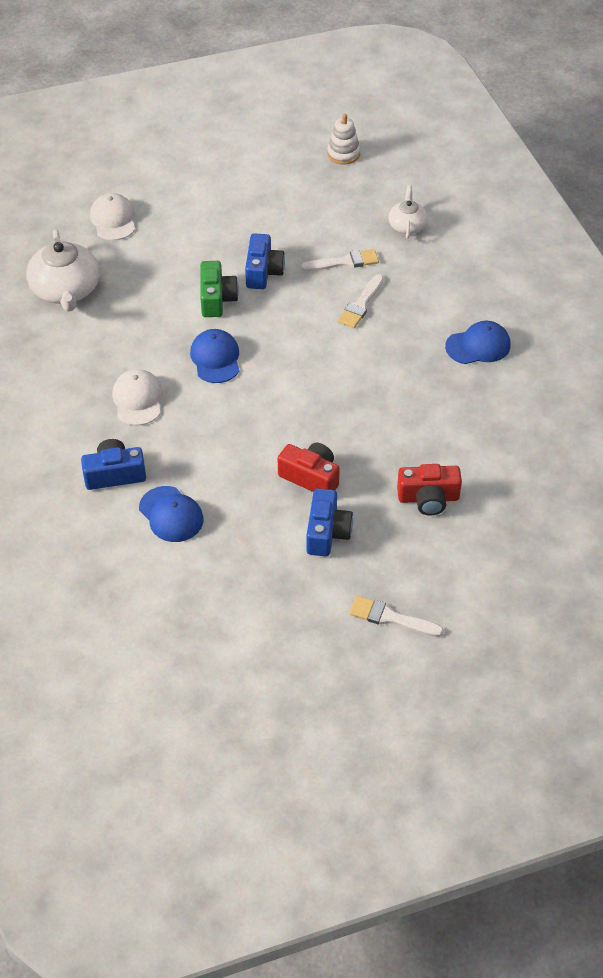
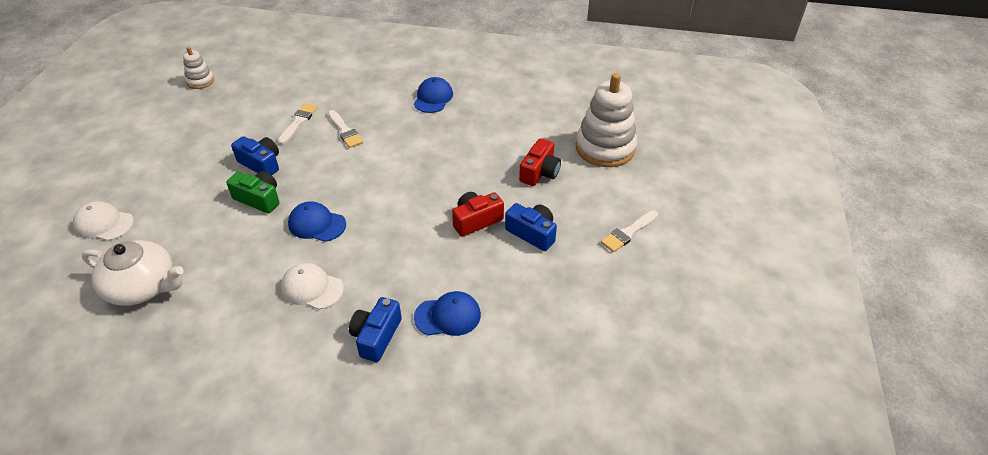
camera: 60 degrees left, 5 degrees down
white teapot [388,185,428,239] -> none
none -> white stacking toy [576,73,637,167]

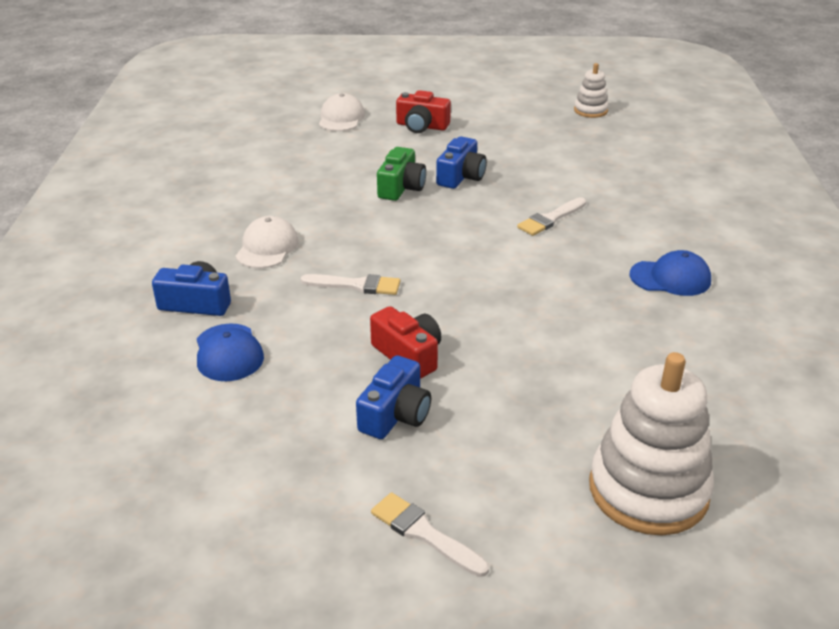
camera: 80 degrees right, 10 degrees down
white teapot [82,240,183,306] -> none
white brush [278,103,318,145] -> white brush moved to [301,274,400,295]
blue cap [288,201,346,242] -> none
red camera [519,138,561,186] -> red camera moved to [396,90,451,133]

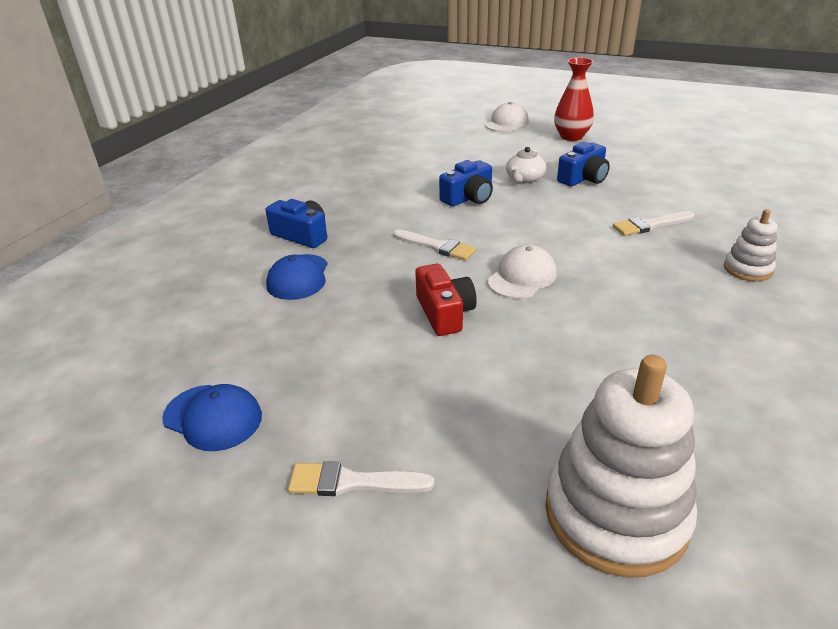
camera: 25 degrees right, 0 degrees up
white cap [236,216,299,269] -> white cap moved to [487,245,557,299]
blue camera [356,355,431,439] -> blue camera moved to [439,160,493,207]
white brush [371,492,489,577] -> white brush turned 60 degrees counterclockwise [288,461,434,496]
green camera [377,147,426,201] -> white teapot [506,147,546,183]
red camera [396,90,451,133] -> red vase [554,58,594,141]
white stacking toy [574,63,609,118] -> white stacking toy moved to [724,209,777,282]
blue cap [630,250,711,296] -> blue cap moved to [162,384,262,451]

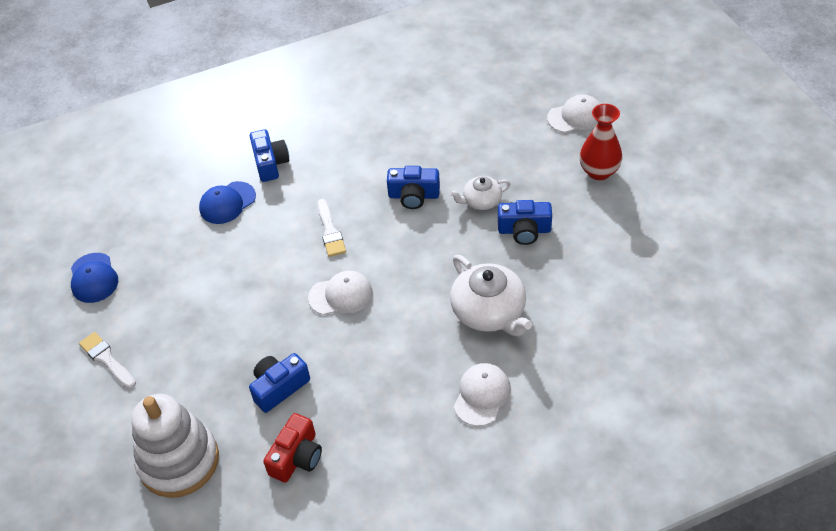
camera: 45 degrees right, 15 degrees up
red camera [415,264,477,336] -> red camera moved to [263,413,322,483]
white brush [613,211,695,236] -> white teapot [450,255,532,337]
white stacking toy [724,209,777,282] -> white cap [454,363,511,426]
none -> blue camera [249,353,310,413]

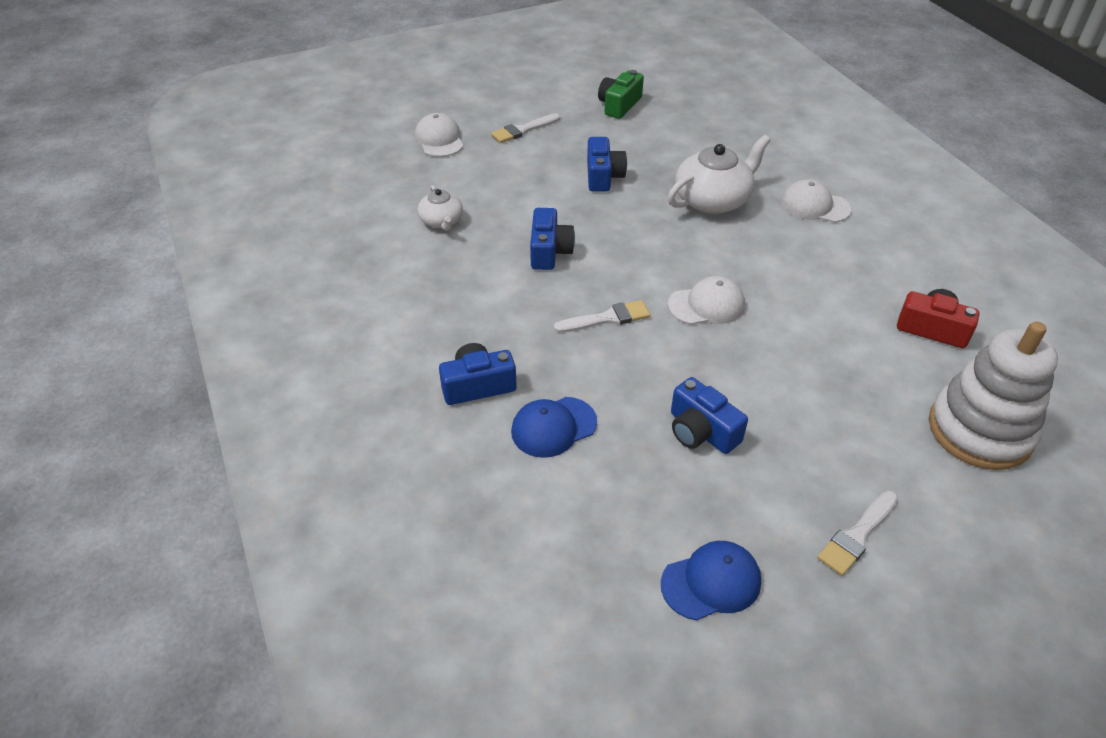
camera: 95 degrees left, 5 degrees down
blue cap [199,181,256,224] -> blue cap turned 105 degrees clockwise [511,397,597,458]
blue camera [249,353,310,413] -> blue camera moved to [671,377,748,454]
white cap [308,271,373,315] -> white cap turned 90 degrees clockwise [668,276,745,325]
white teapot [450,176,511,210] -> white teapot moved to [418,185,463,231]
red vase [580,104,622,180] -> white brush [491,113,560,143]
none -> green camera [598,70,644,119]

